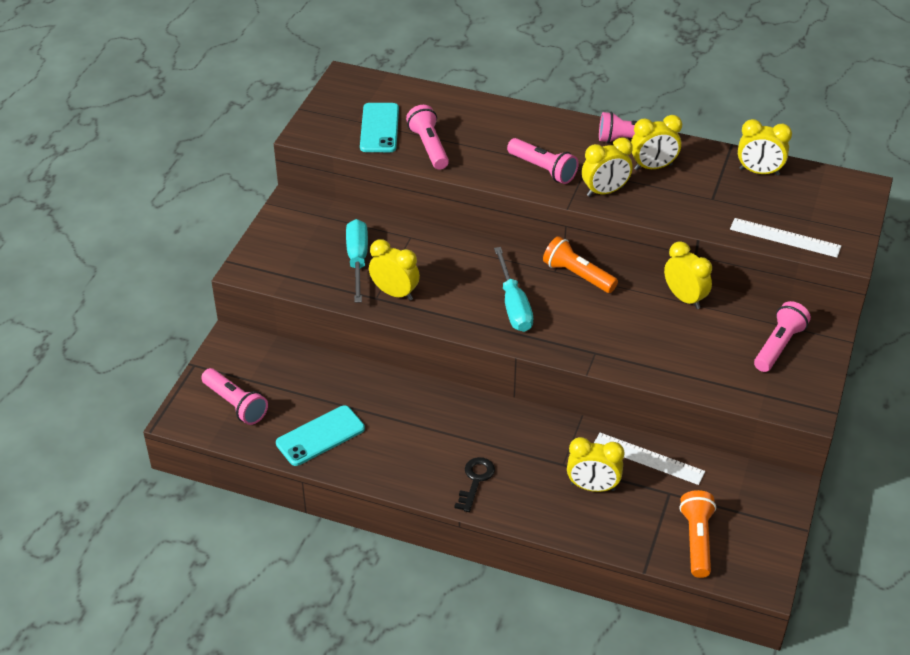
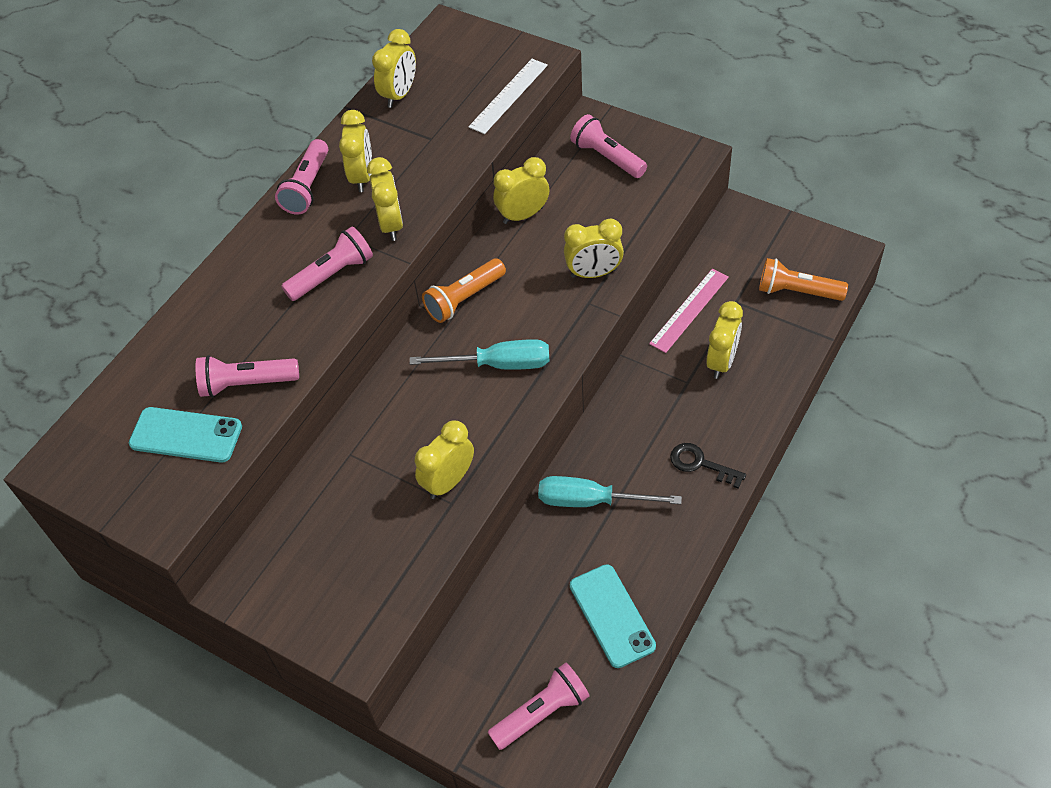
camera: 75 degrees left, 10 degrees up
turquoise screwdriver [346,219,368,303] -> turquoise screwdriver moved to [538,476,682,507]
white ruler [594,433,705,485] -> pink ruler [649,269,729,353]
none -> yellow clock [564,218,624,278]

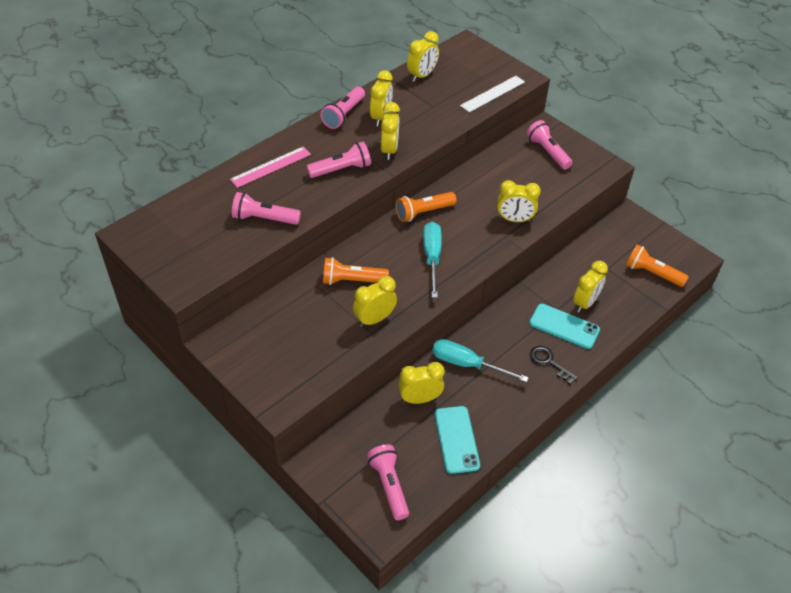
camera: 10 degrees right, 5 degrees down
turquoise phone [129,407,242,463] -> turquoise phone moved to [529,304,600,349]
turquoise screwdriver [410,339,549,370] -> turquoise screwdriver turned 105 degrees counterclockwise [423,222,442,298]
pink flashlight [488,663,590,750] -> pink flashlight turned 90 degrees counterclockwise [367,444,409,520]
yellow clock [493,157,549,224] -> yellow clock moved to [398,362,445,404]
pink ruler [649,269,729,353] -> pink ruler moved to [230,146,311,188]
none -> orange flashlight [323,257,389,285]

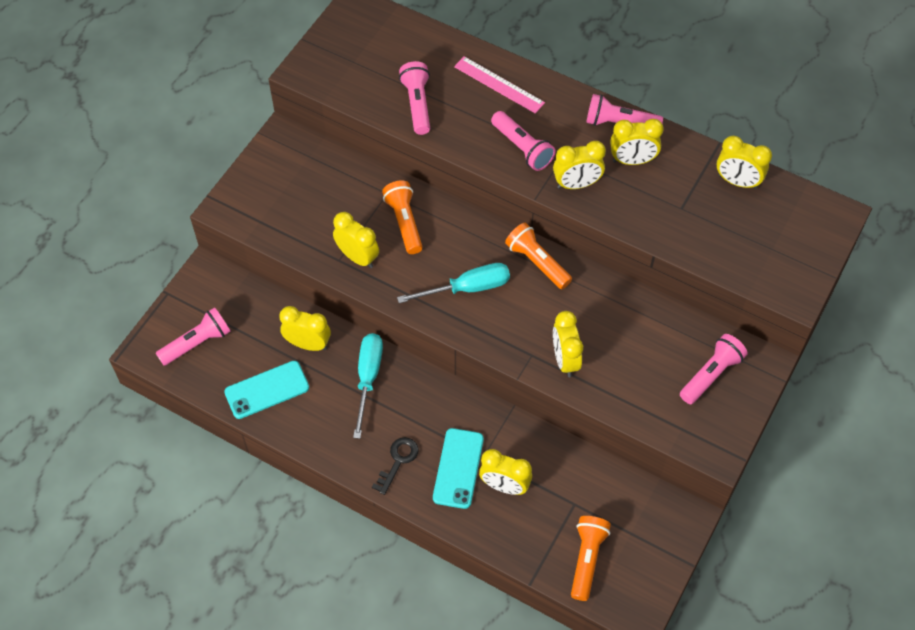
camera: 75 degrees right, 10 degrees up
yellow clock [398,362,445,404] -> yellow clock turned 45 degrees counterclockwise [279,306,331,351]
white ruler [460,76,525,112] -> none

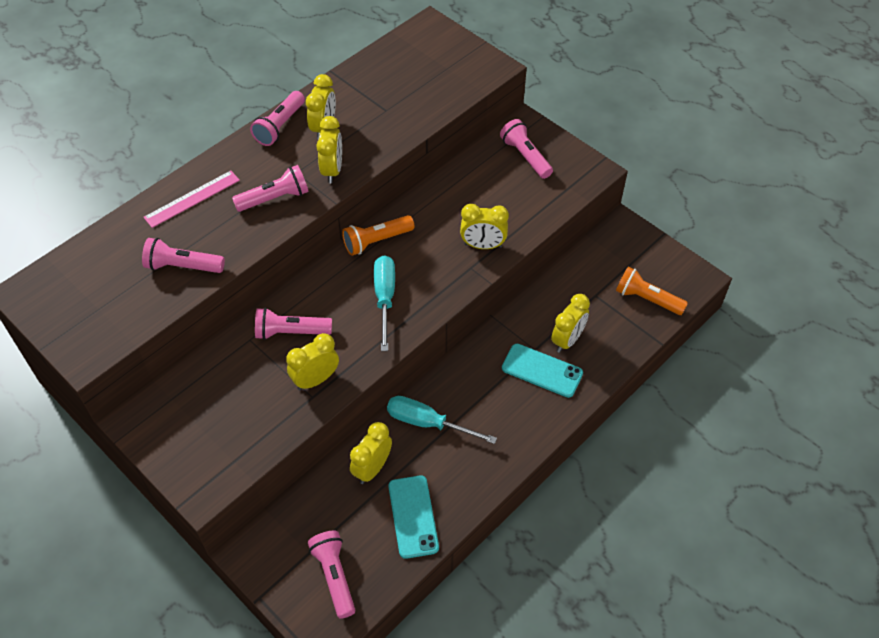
camera: 75 degrees left, 5 degrees down
black key [372,437,419,495] -> none
orange flashlight [382,180,423,254] -> pink flashlight [255,307,332,340]
yellow clock [717,136,772,189] -> none

